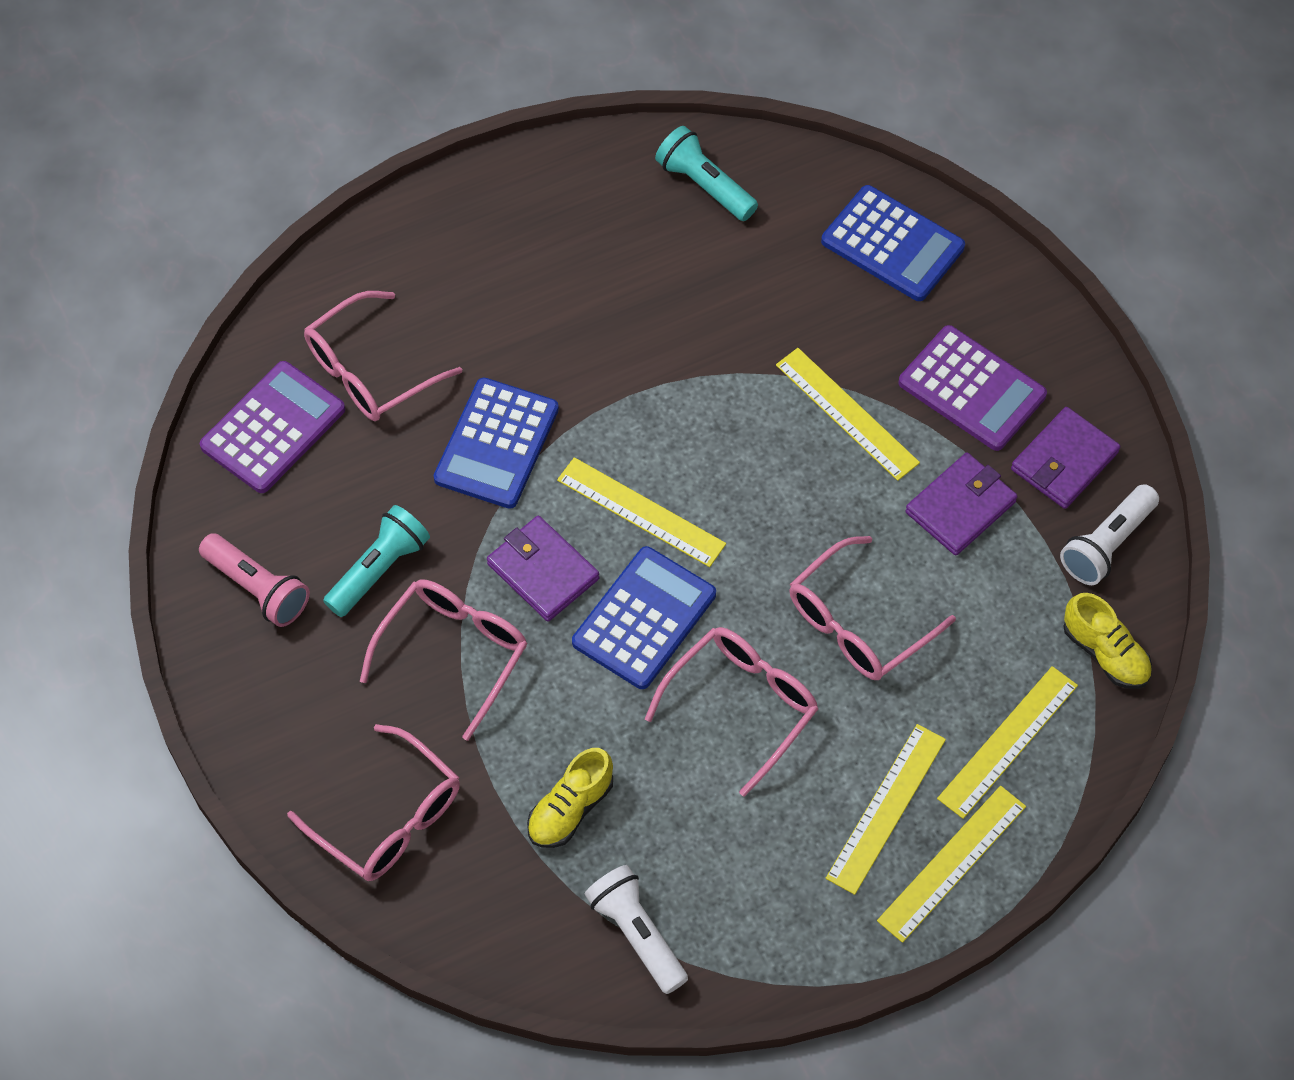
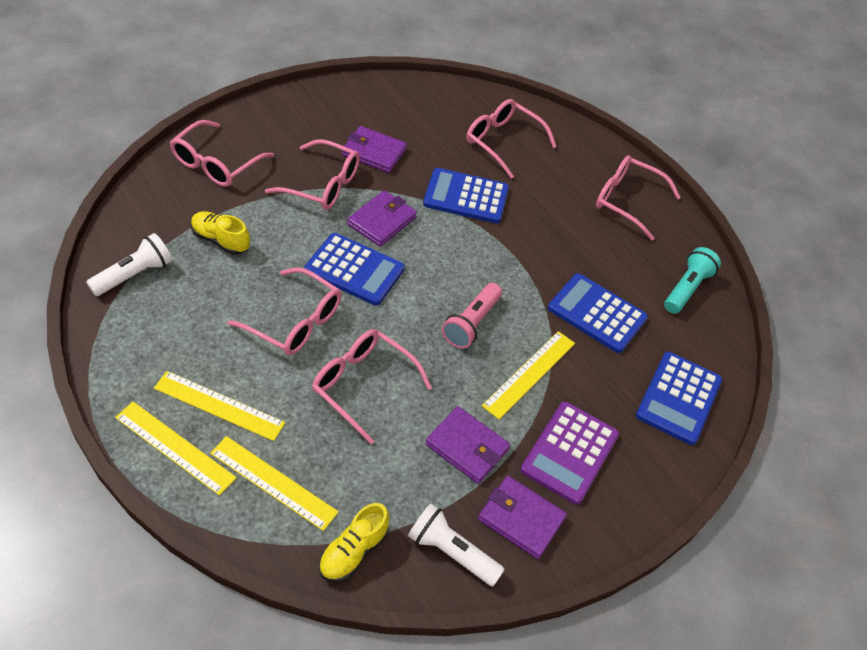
camera: 75 degrees right, 10 degrees down
pink flashlight [199,533,310,627] -> pink flashlight moved to [442,283,502,349]
purple calculator [200,361,345,493] -> none
turquoise flashlight [323,505,430,617] -> purple wallet [342,126,407,173]
yellow ruler [557,457,726,567] -> none
none -> blue calculator [548,273,648,353]
none -> pink glasses [596,155,681,241]

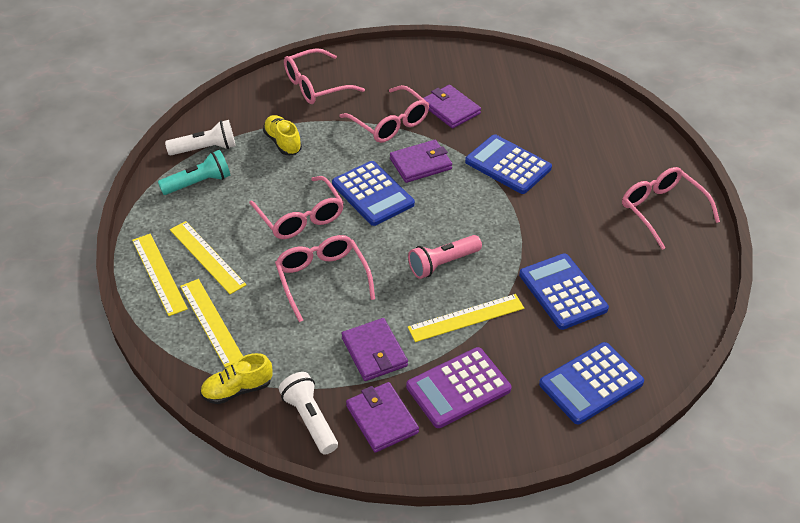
camera: 35 degrees right, 5 degrees down
pink glasses [466,99,557,179] -> none
turquoise flashlight [664,247,721,314] -> turquoise flashlight moved to [158,150,230,195]

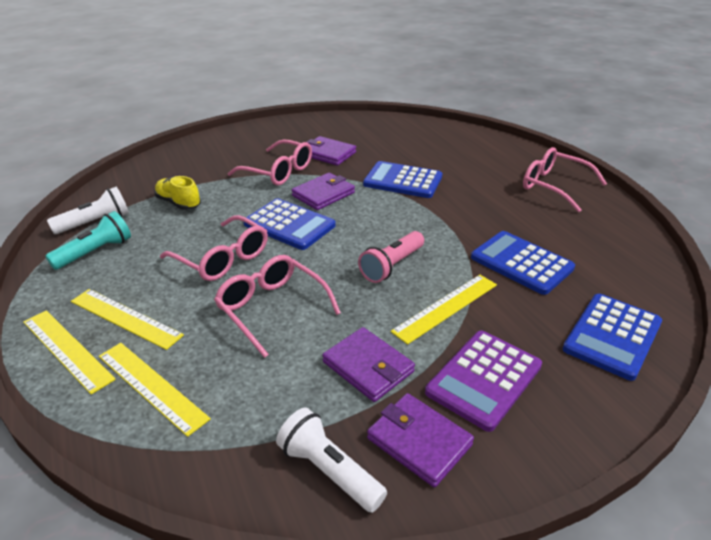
camera: 20 degrees left, 10 degrees down
yellow shoe [200,353,273,404] -> none
pink glasses [284,48,365,104] -> none

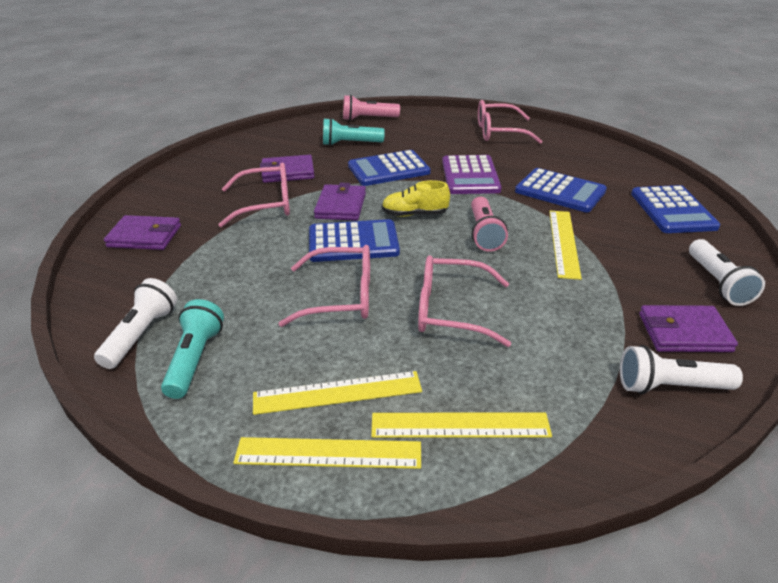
camera: 40 degrees left, 0 degrees up
yellow shoe [154,176,201,210] -> yellow shoe moved to [382,180,450,217]
purple wallet [322,327,415,402] -> purple wallet moved to [104,215,181,250]
purple calculator [425,330,542,432] -> purple calculator moved to [442,155,502,194]
blue calculator [471,231,575,295] -> blue calculator turned 150 degrees counterclockwise [515,168,607,212]
none -> turquoise flashlight [323,118,385,146]
none -> pink flashlight [343,95,400,121]
none -> white flashlight [689,239,765,306]

